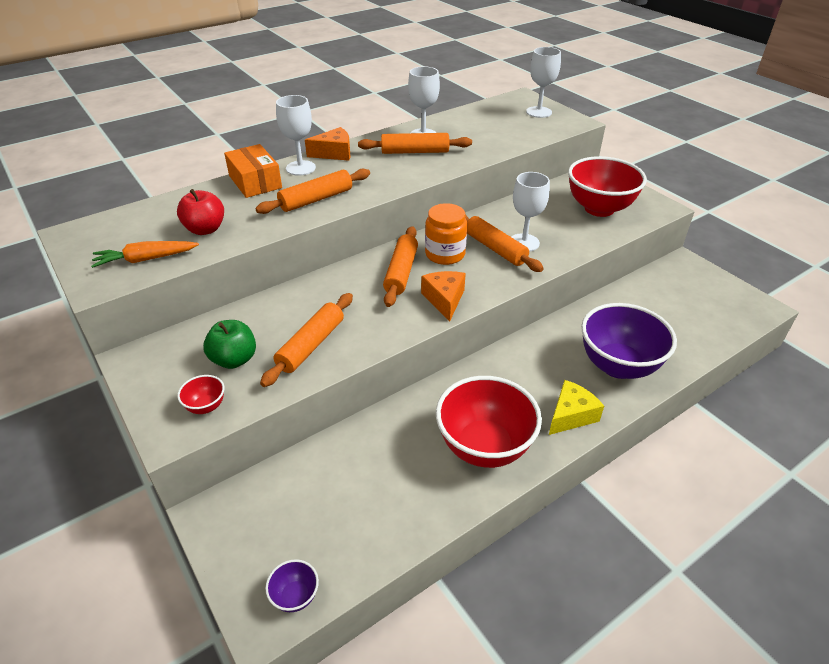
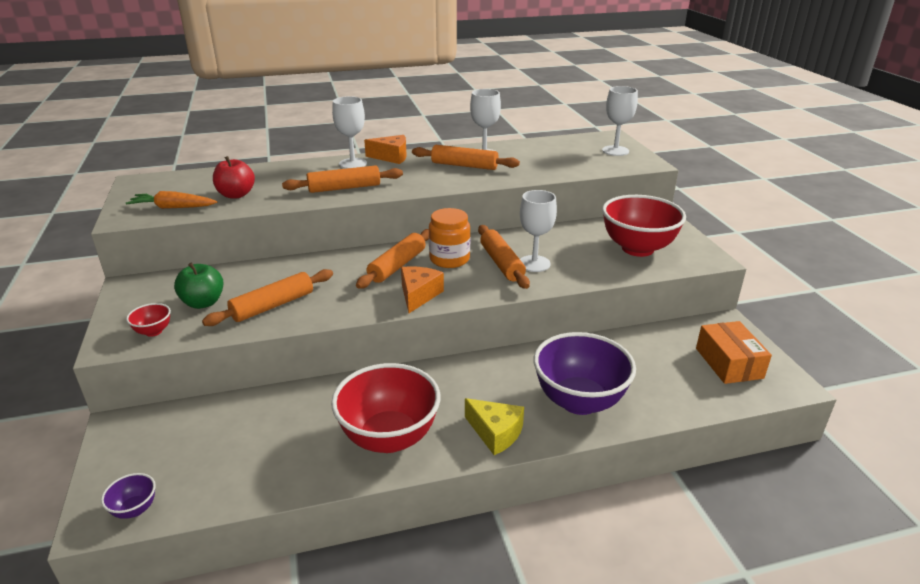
camera: 20 degrees right, 10 degrees down
orange box [224,144,282,198] -> orange box moved to [696,321,772,384]
yellow cheese [549,380,604,435] -> yellow cheese turned 60 degrees clockwise [465,398,524,455]

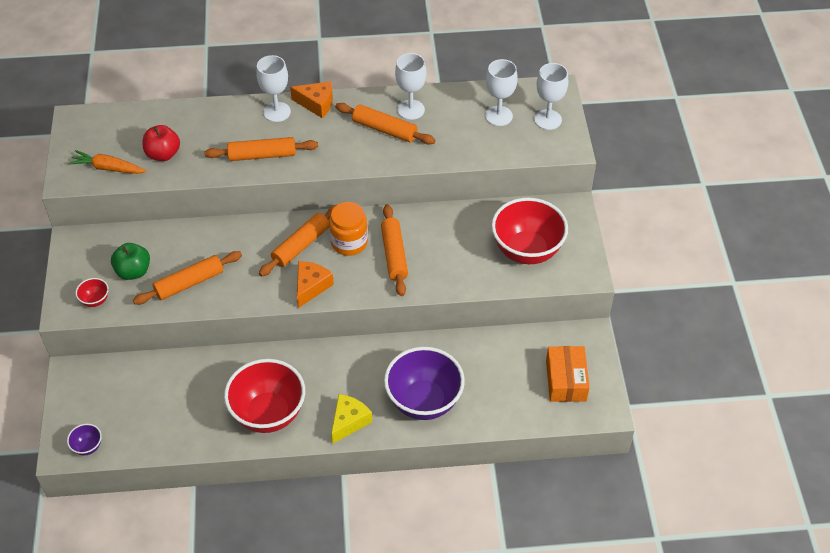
camera: 10 degrees right, 20 degrees up
yellow cheese [465,398,524,455] -> yellow cheese turned 105 degrees counterclockwise [331,394,372,444]
white goblet [520,190,557,272] -> white goblet moved to [485,59,518,126]

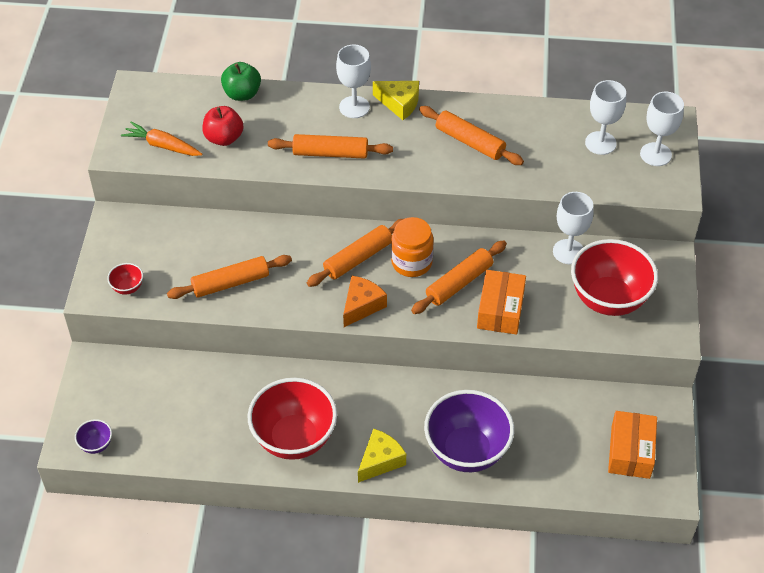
camera: 10 degrees right, 0 degrees up
green apple [111,243,150,280] -> green apple moved to [221,62,261,101]
orange cheese [290,81,333,118] -> yellow cheese [373,81,419,120]
orange rolling pin [381,204,408,296] -> orange rolling pin turned 45 degrees clockwise [411,241,507,314]
white goblet [395,53,426,120] -> white goblet moved to [553,192,594,264]
none -> orange box [477,270,526,335]

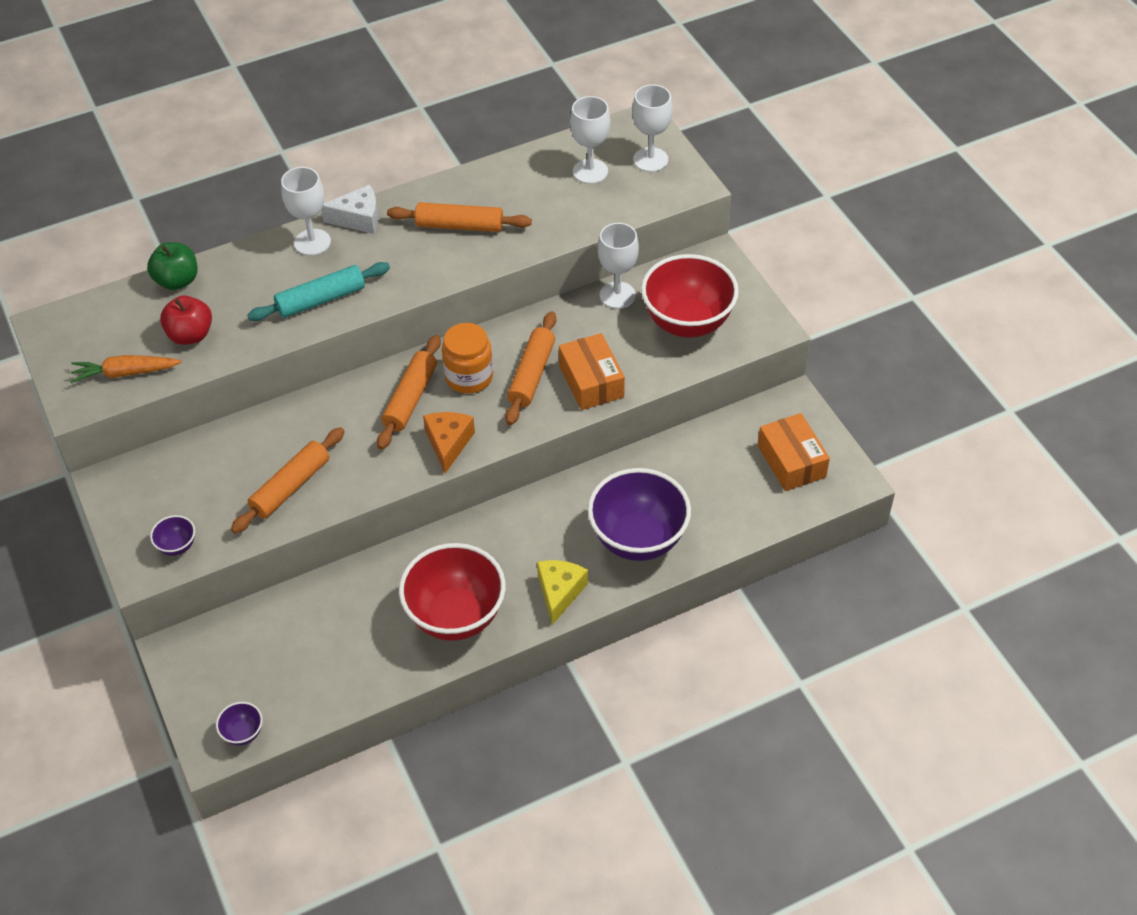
camera: 30 degrees left, 0 degrees up
red bowl [107,263,143,295] -> purple bowl [150,515,195,556]
orange rolling pin [268,134,393,159] -> turquoise rolling pin [247,262,390,321]
yellow cheese [373,81,419,120] -> white cheese [321,185,378,234]

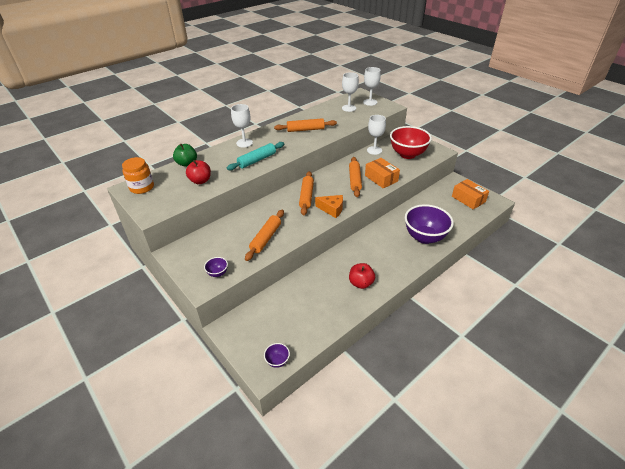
camera: 15 degrees left, 10 degrees down
orange carrot [70,355,181,383] -> none
white cheese [321,185,378,234] -> none
red bowl [399,543,506,641] -> red apple [349,263,375,289]
orange cheese [423,412,475,473] -> orange cheese turned 120 degrees clockwise [315,195,343,218]
orange jar [442,323,493,394] -> orange jar moved to [122,157,154,194]
yellow cheese [537,560,588,625] -> none

